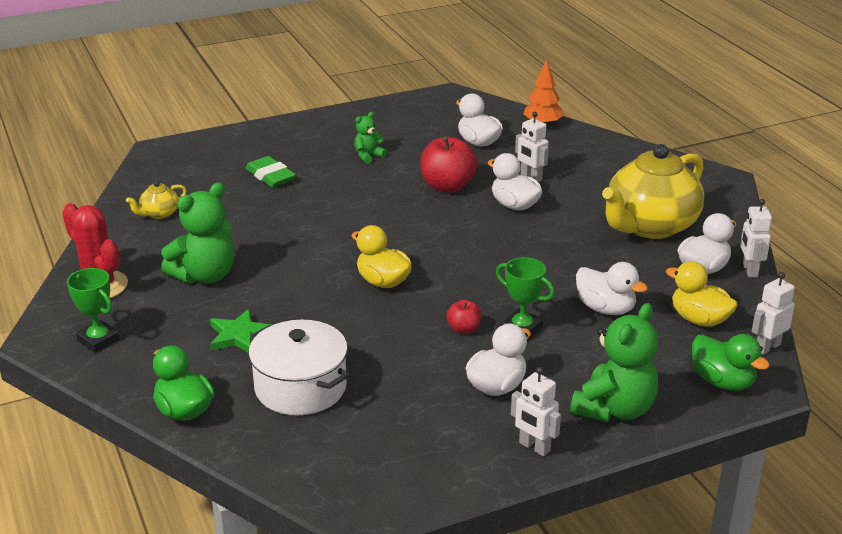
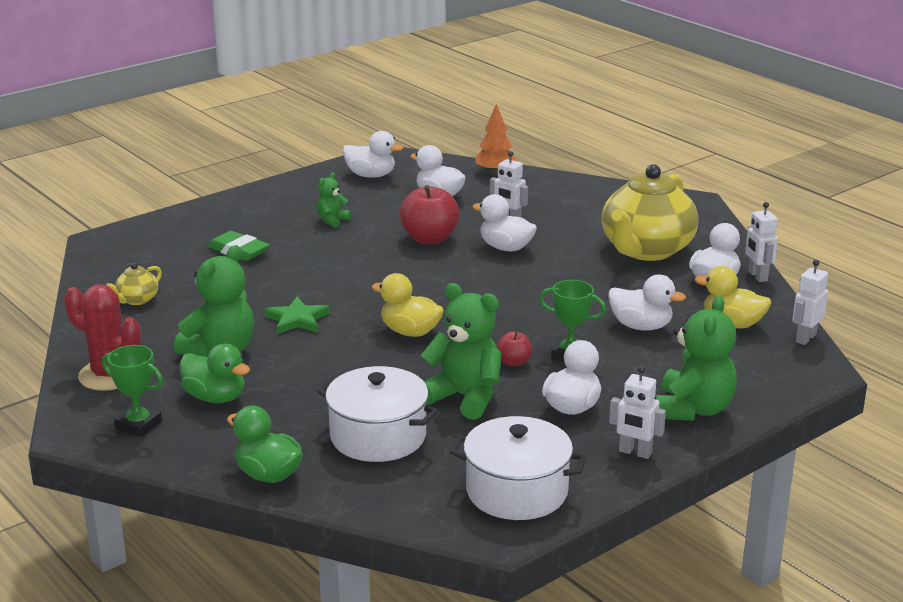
camera: 15 degrees left, 5 degrees down
green star [210,309,272,353] -> green star moved to [264,297,330,334]
green duck [692,334,770,391] -> green duck moved to [180,344,250,403]
none -> white duck [343,131,403,178]
none -> green teddy bear [420,283,502,420]
none -> white pot [450,416,587,520]

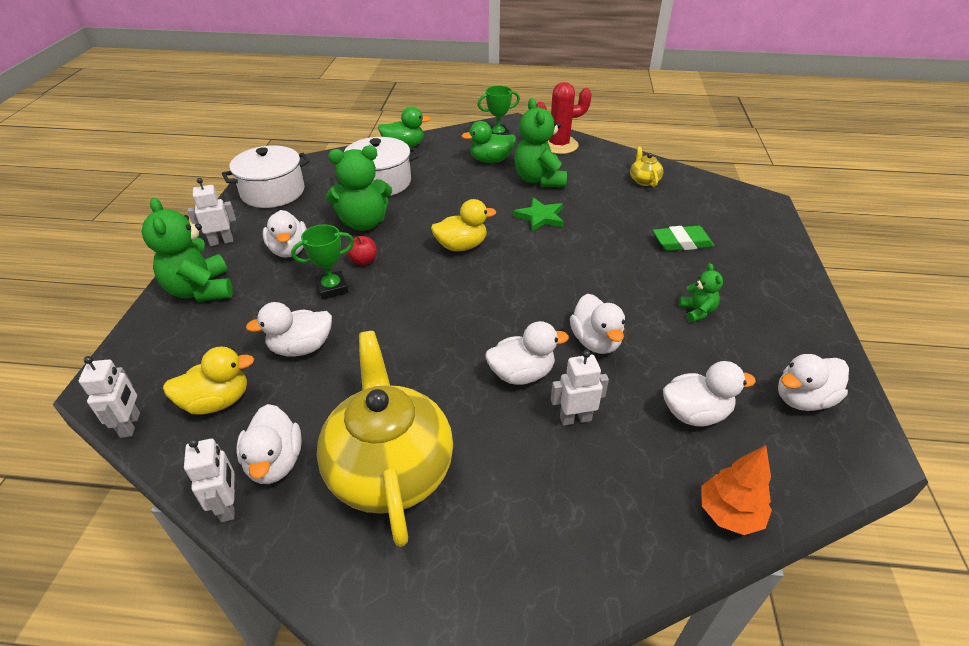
camera: 135 degrees right, 15 degrees up
red apple [399,185,460,244] -> white duck [570,294,625,354]
white robot [745,202,778,282] -> white robot turned 45 degrees clockwise [184,438,235,522]

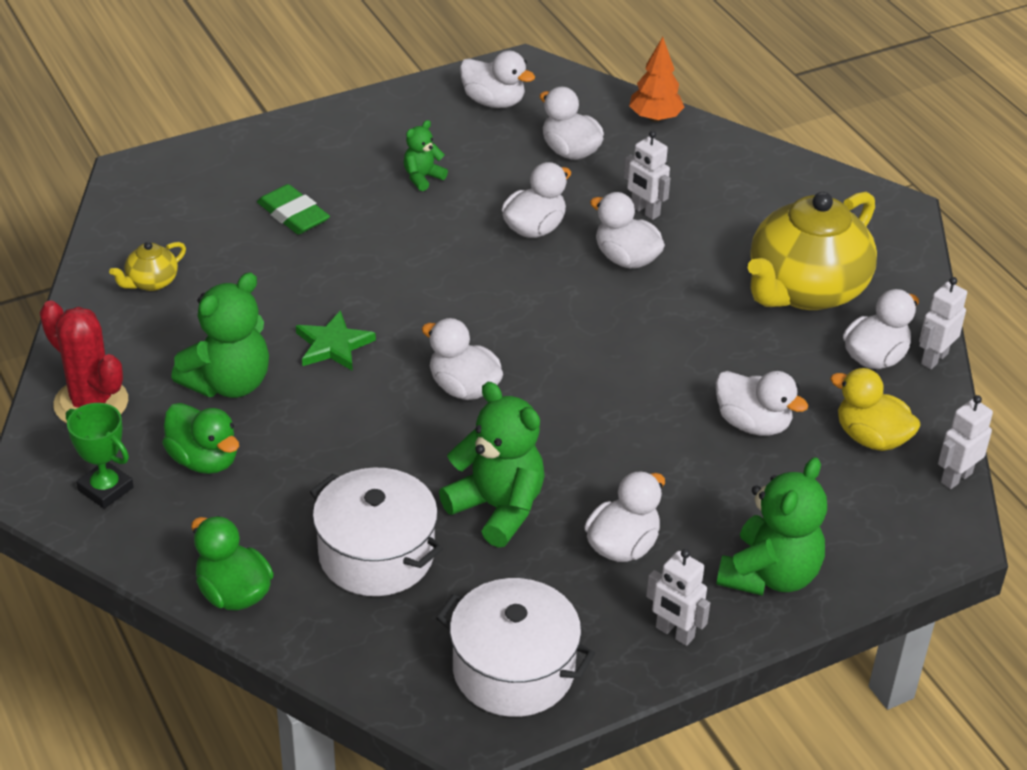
camera: 125 degrees left, 0 degrees up
green trophy [291,225,354,300] -> none
red apple [347,236,377,265] -> none
yellow duck [431,199,496,251] -> white duck [422,318,503,400]

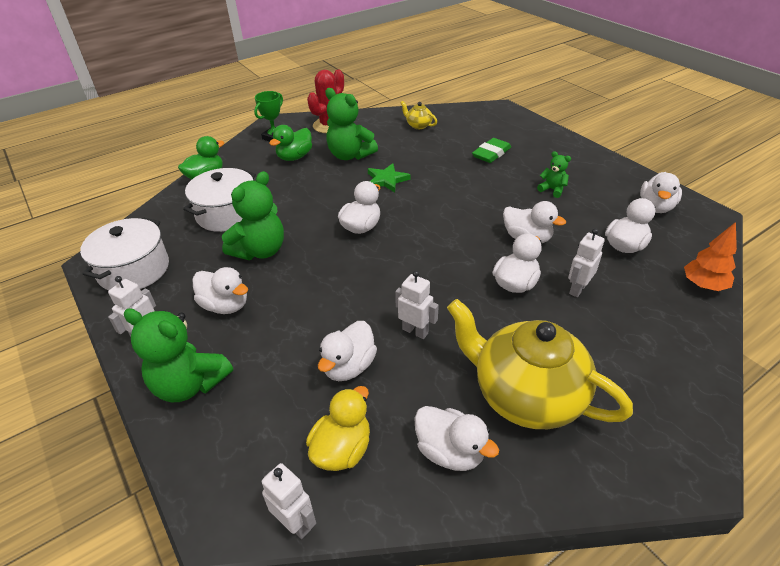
camera: 85 degrees right, 0 degrees up
white robot [919,277,967,369] -> white robot moved to [395,271,439,339]

